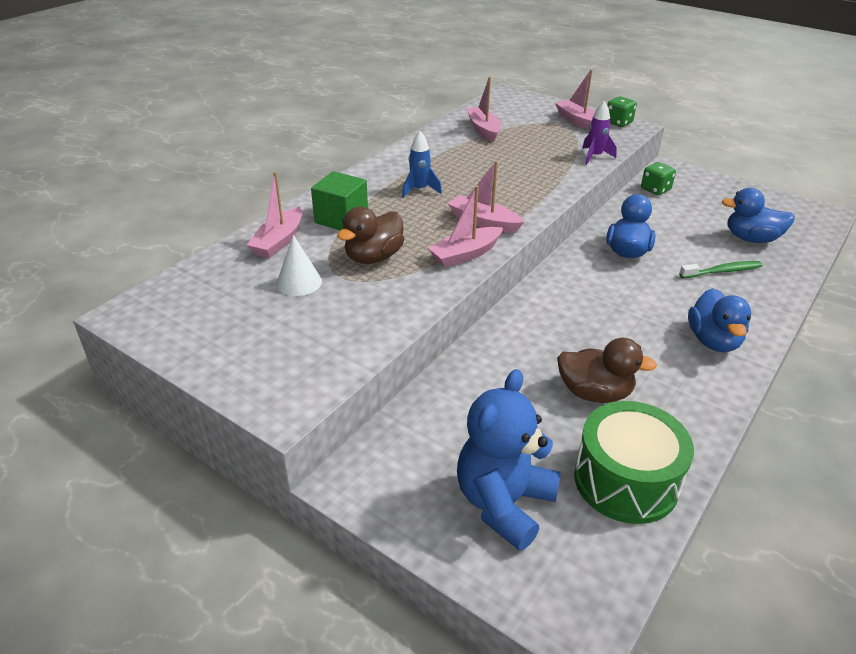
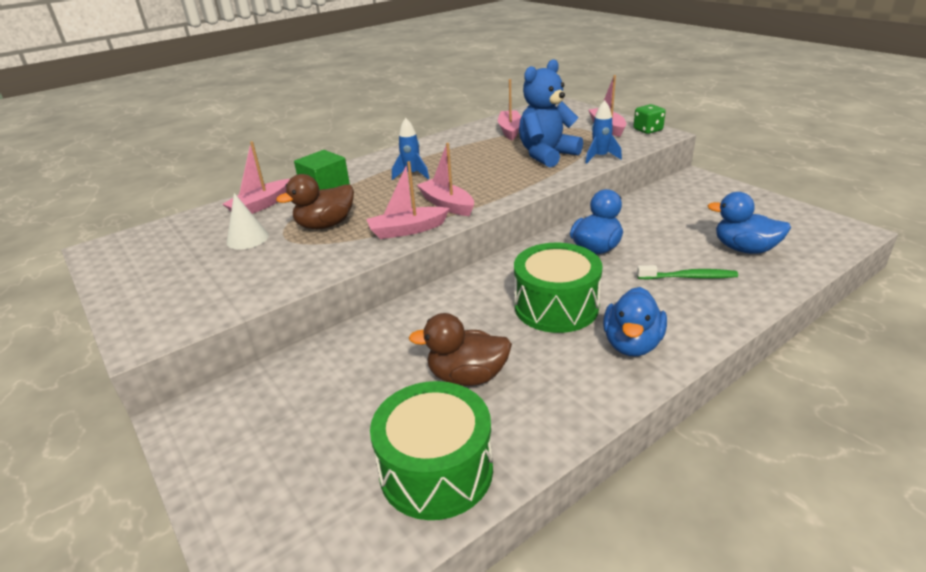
camera: 20 degrees right, 5 degrees down
blue teddy bear [457,369,561,551] -> blue teddy bear moved to [519,59,583,168]
brown duck [557,338,657,403] -> brown duck turned 150 degrees clockwise [409,313,512,386]
purple rocket [582,101,617,165] -> blue rocket [586,100,622,164]
green dice [641,162,676,195] -> none
none -> green drum [514,243,603,333]

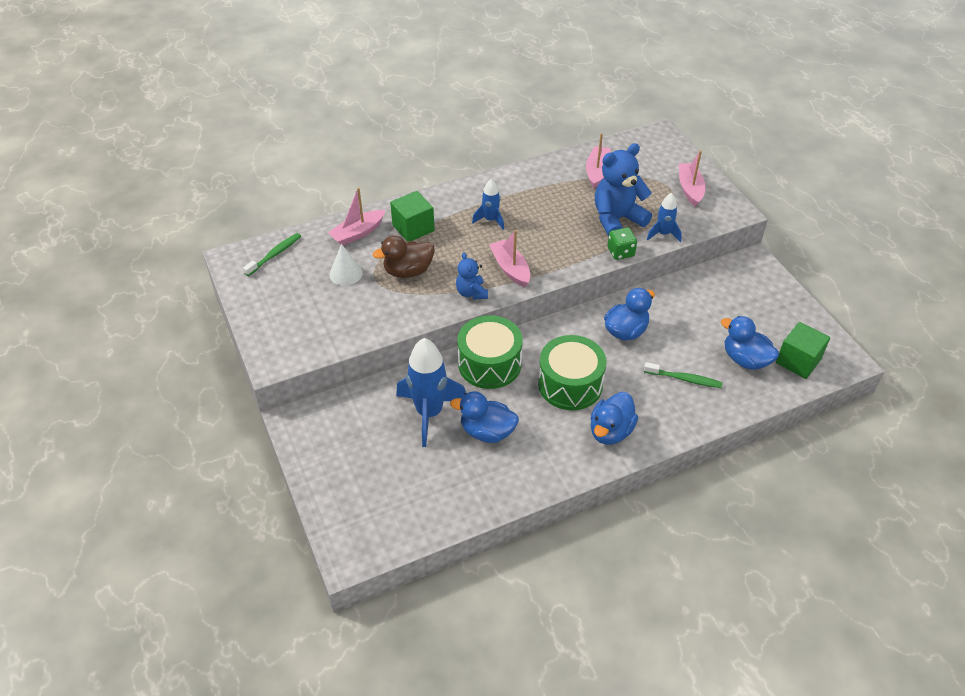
camera: 10 degrees right, 15 degrees up
pink boat [367,161,450,239] -> blue teddy bear [456,253,488,300]
green drum [370,381,493,520] -> green drum moved to [457,315,523,389]
brown duck [409,313,512,386] -> blue duck [450,391,519,443]
green dice [634,104,666,134] -> green dice moved to [608,227,637,260]
none -> green toothbrush [243,233,301,276]
none -> blue rocket [396,338,466,447]
none -> green cube [776,322,830,379]

